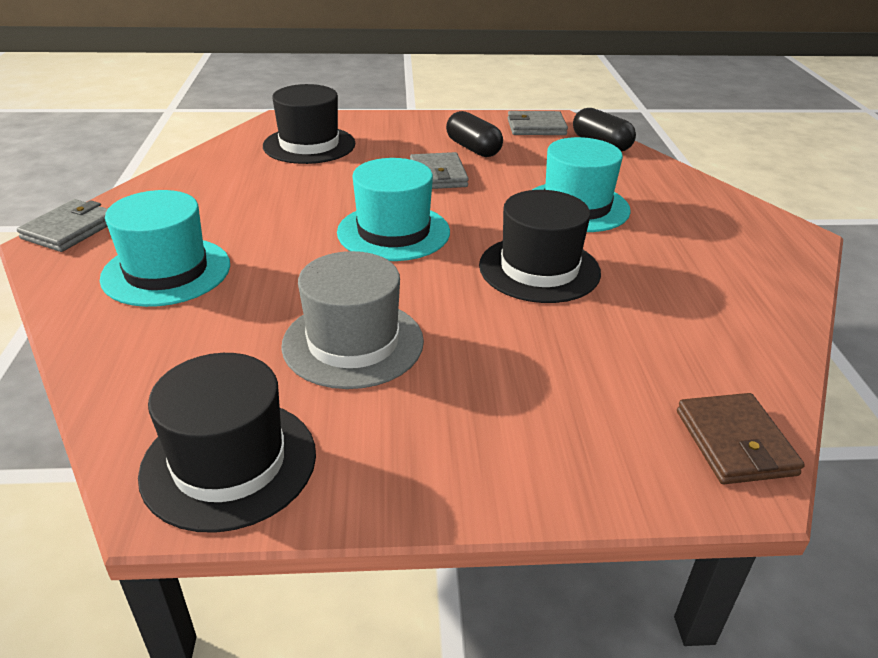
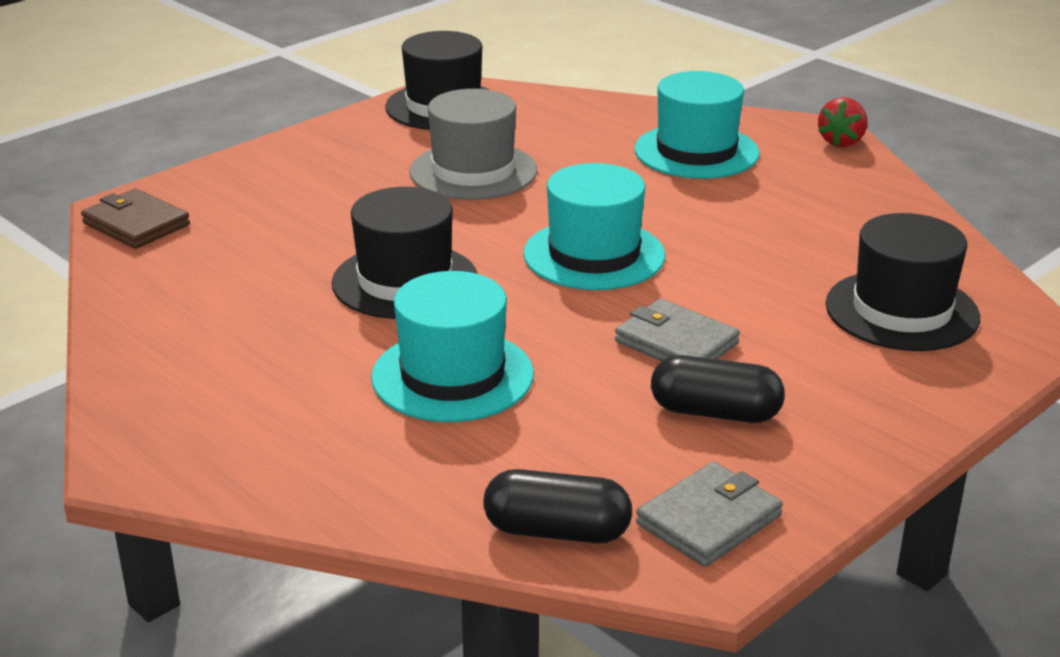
camera: 140 degrees right, 5 degrees down
grey wallet [17,199,108,252] -> red strawberry [818,97,867,147]

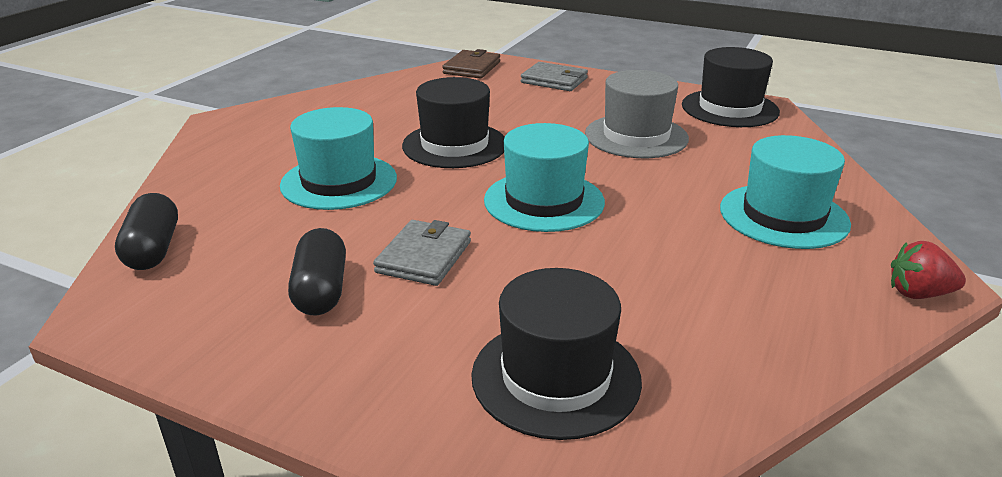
camera: 70 degrees right, 0 degrees up
grey wallet [636,461,783,567] -> grey wallet moved to [521,62,588,91]

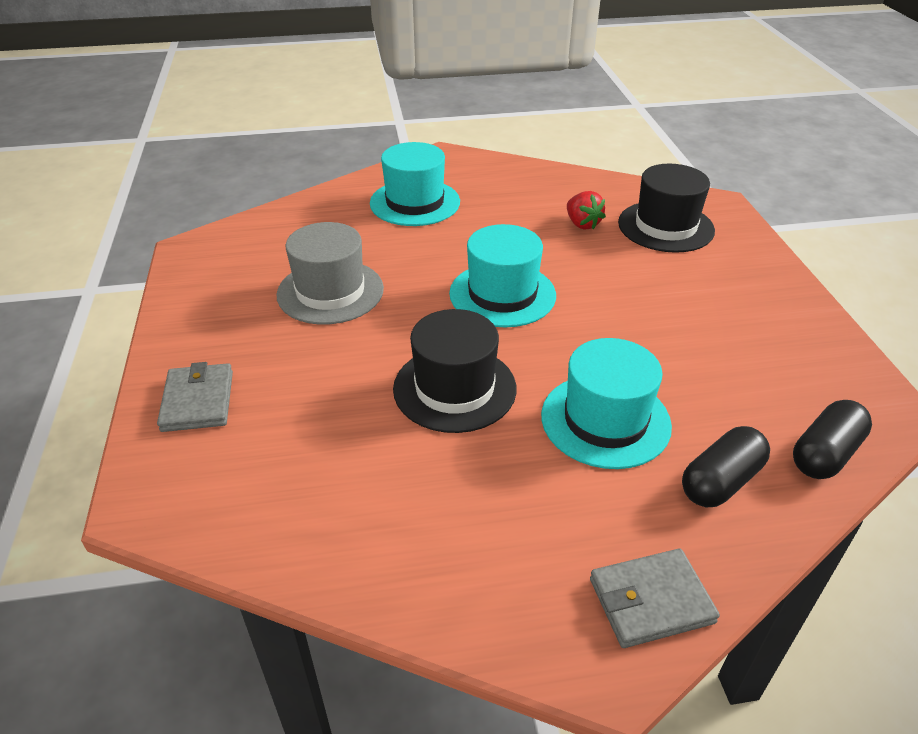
camera: 125 degrees left, 10 degrees up
black capsule [288,228,346,316] -> black capsule moved to [682,426,770,507]
grey wallet [373,220,471,286] -> grey wallet moved to [590,549,720,648]
brown wallet [442,49,500,79] -> none
black hat [682,47,780,127] -> none
red strawberry [891,241,966,299] -> red strawberry moved to [567,191,606,230]

